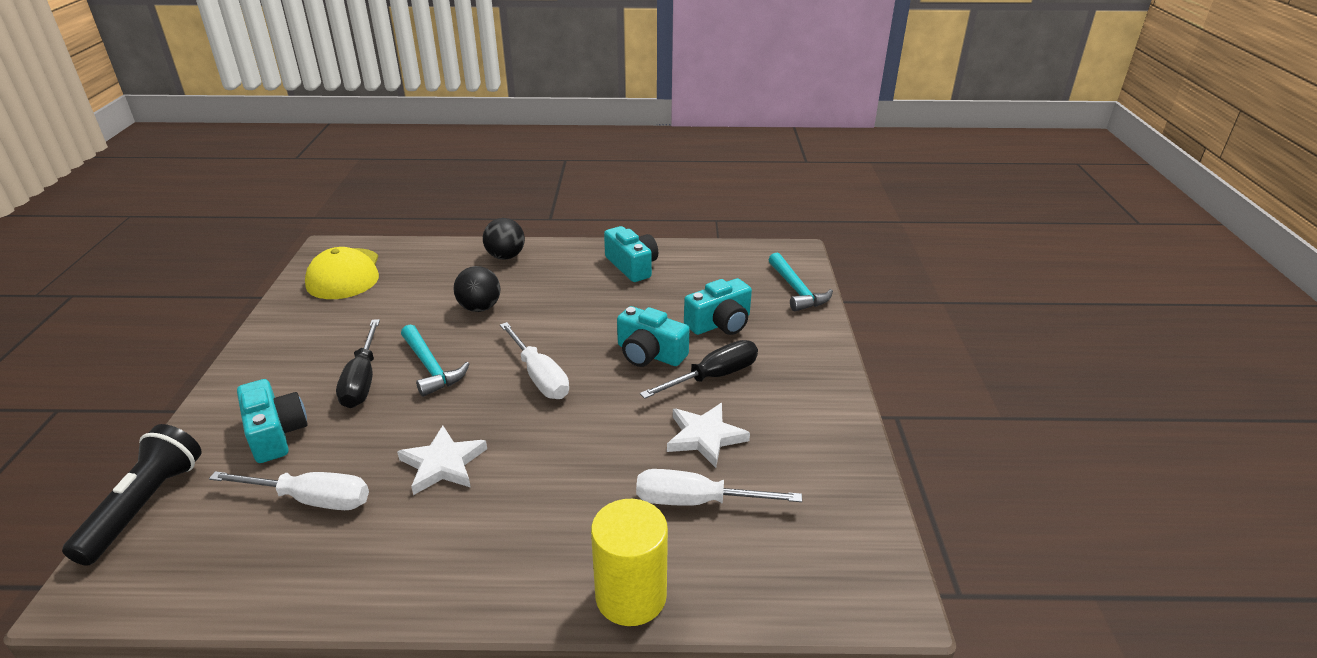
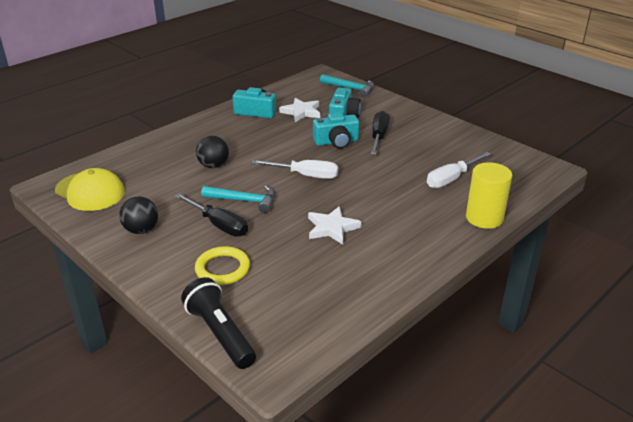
camera: 45 degrees left, 0 degrees up
white screwdriver [209,471,369,510] -> none
turquoise camera [237,379,308,463] -> yellow ring [195,246,250,285]
black ball [483,218,525,260] -> black ball moved to [119,196,158,234]
white star [667,403,750,468] -> white star moved to [279,98,320,122]

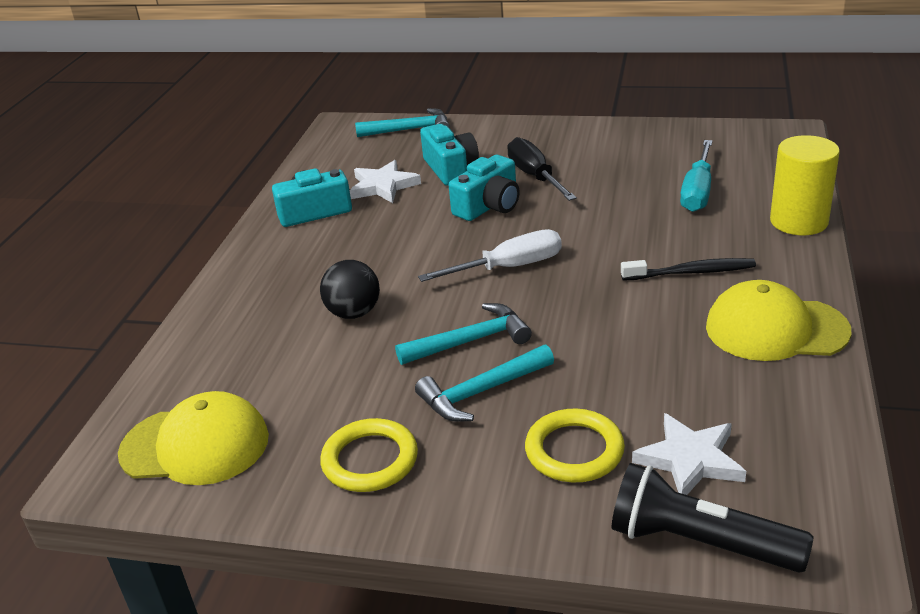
camera: 30 degrees left, 0 degrees up
black ball [119,196,158,234] -> yellow ring [320,418,418,492]
black screwdriver [175,193,248,236] -> turquoise hammer [415,345,554,422]
white star [308,206,362,245] -> white star moved to [632,413,746,495]
white screwdriver [427,152,491,188] -> turquoise screwdriver [680,140,713,212]
none -> black toothbrush [621,258,756,281]
none -> yellow cap [706,280,852,361]

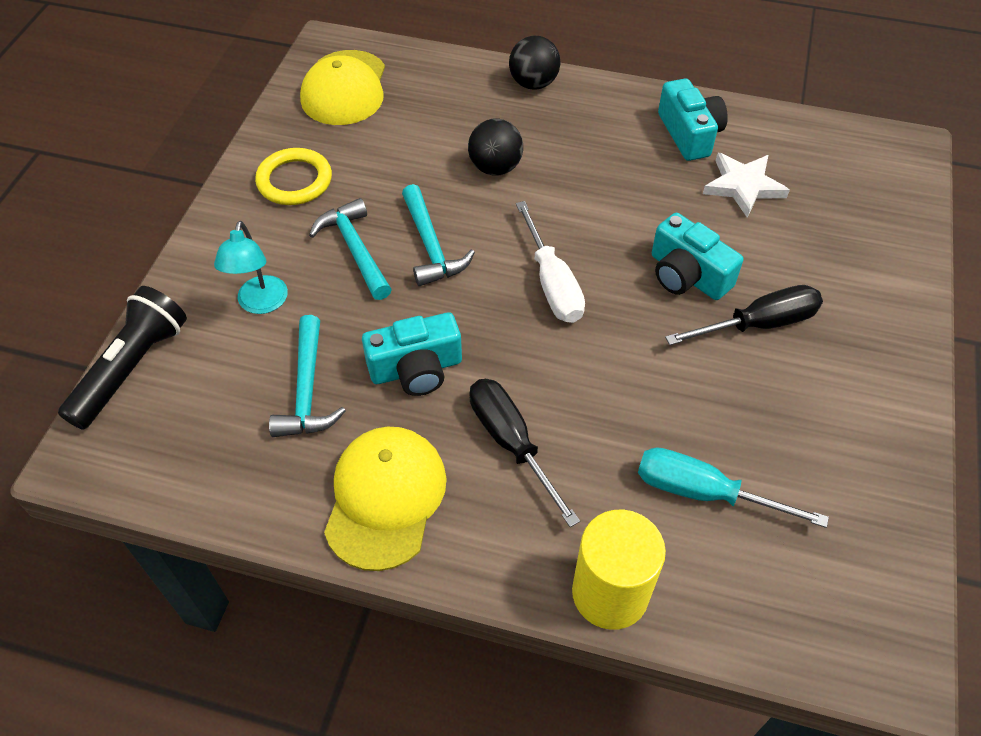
camera: 90 degrees right, 20 degrees up
turquoise hammer [355,108,450,137] -> turquoise hammer moved to [269,315,346,437]
turquoise camera [420,124,479,186] -> turquoise camera moved to [362,312,462,396]
yellow ring [525,409,625,482] -> turquoise lamp [214,221,288,314]
black toothbrush [621,258,756,281] -> black screwdriver [469,379,580,527]
white star [632,413,746,495] -> none
none -> black ball [509,35,560,90]

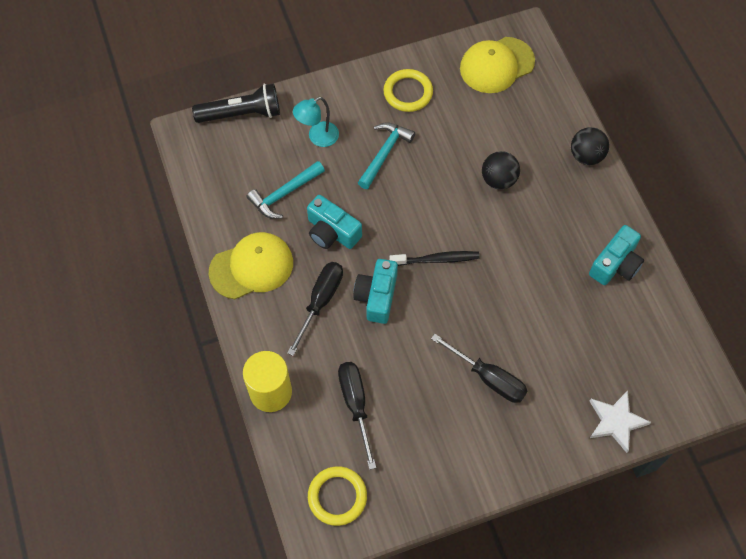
camera: 55 degrees right, 10 degrees up
turquoise hammer [402,184,475,286] -> none
white screwdriver [516,201,585,323] -> black toothbrush [389,251,480,266]
turquoise screwdriver [638,447,829,528] -> black screwdriver [338,362,376,470]
turquoise camera [652,213,743,300] -> turquoise camera moved to [353,259,398,324]
white star [703,153,790,218] -> white star moved to [590,391,651,453]
none -> yellow ring [308,466,367,526]

